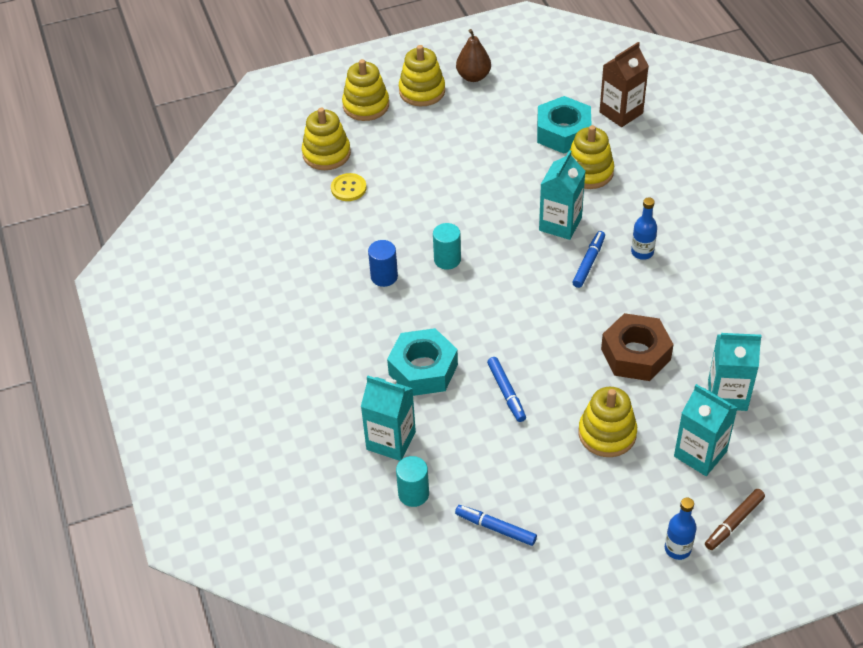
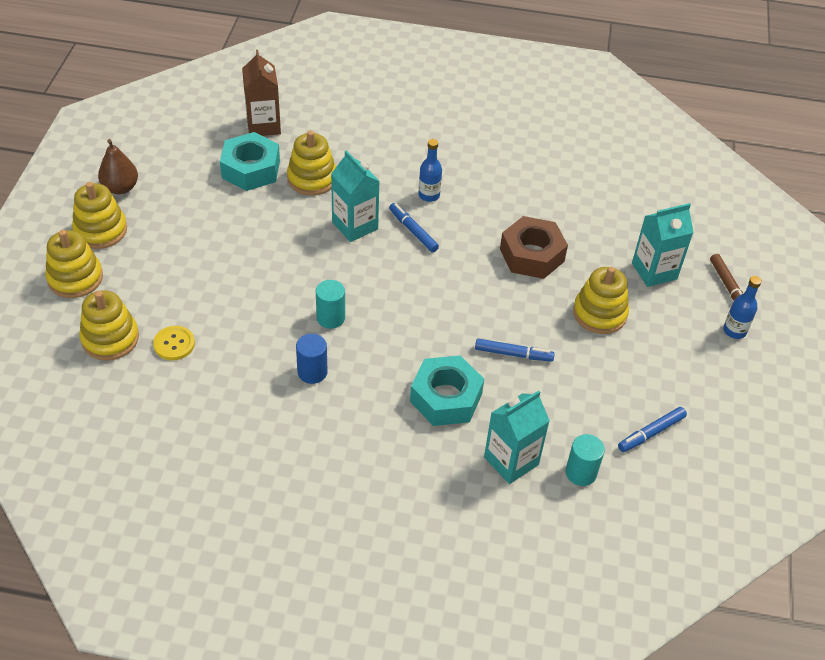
camera: 65 degrees left, 0 degrees up
turquoise carton [708,333,762,411] -> none

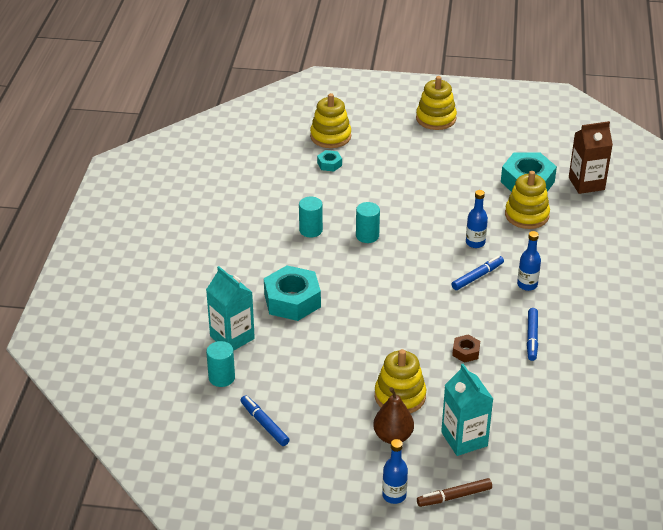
camera: 90 degrees right, 10 degrees down
yellow stacking toy [45,230,103,298] -> none
brown pear [98,139,138,194] -> brown pear moved to [373,387,414,444]
yellow button [153,326,195,360] -> turquoise nut [317,150,342,172]
blue cylinder [296,334,327,384] -> turquoise cylinder [299,197,323,238]
turquoise carton [331,150,380,242] -> blue bottle [466,190,488,248]
blue marker [475,339,555,362] -> blue marker moved to [527,308,538,361]
brown nut [500,216,568,279] -> brown nut [452,335,480,363], size x0.48

